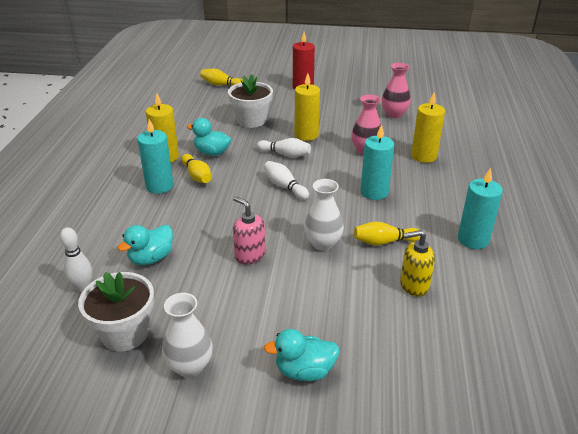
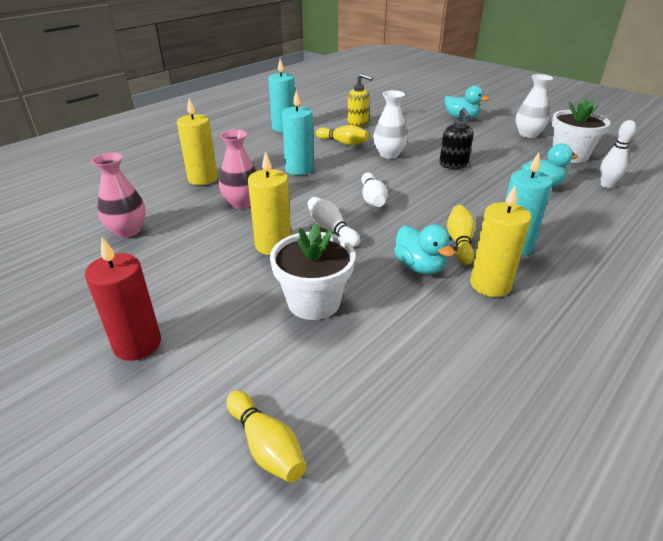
camera: 145 degrees left, 0 degrees up
pink soap dispenser [233,196,266,265] -> black soap dispenser [439,108,473,169]

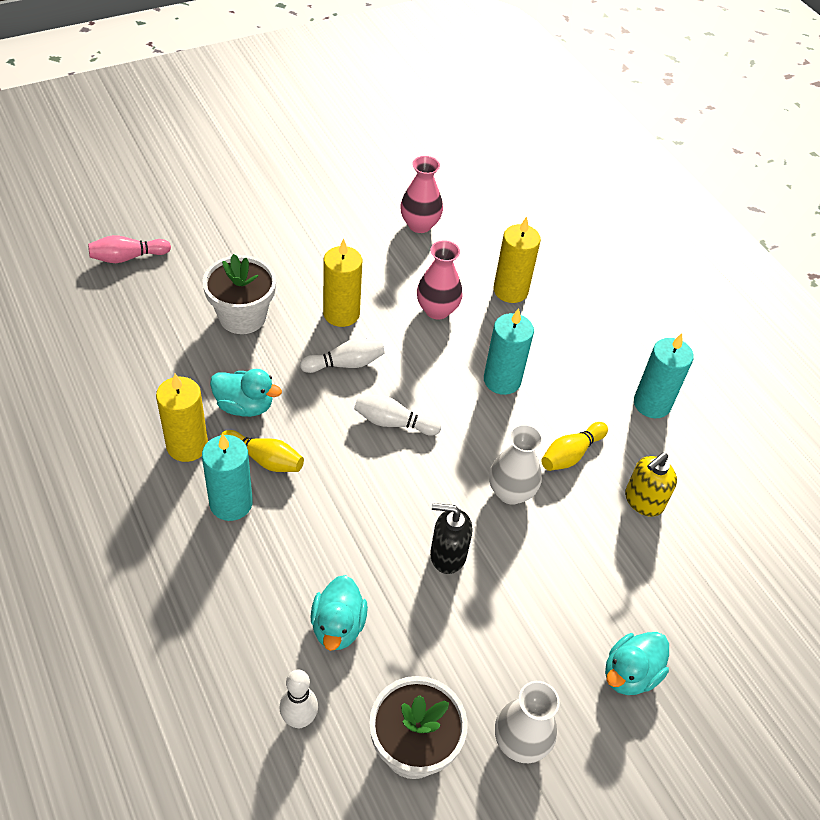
camera: 105 degrees right, 15 degrees up
red candle [85,237,161,361] -> none
yellow bowling pin [227,391,306,483] -> pink bowling pin [88,235,171,263]
turquoise duck [394,224,455,275] -> turquoise duck turned 150 degrees counterclockwise [210,369,282,417]

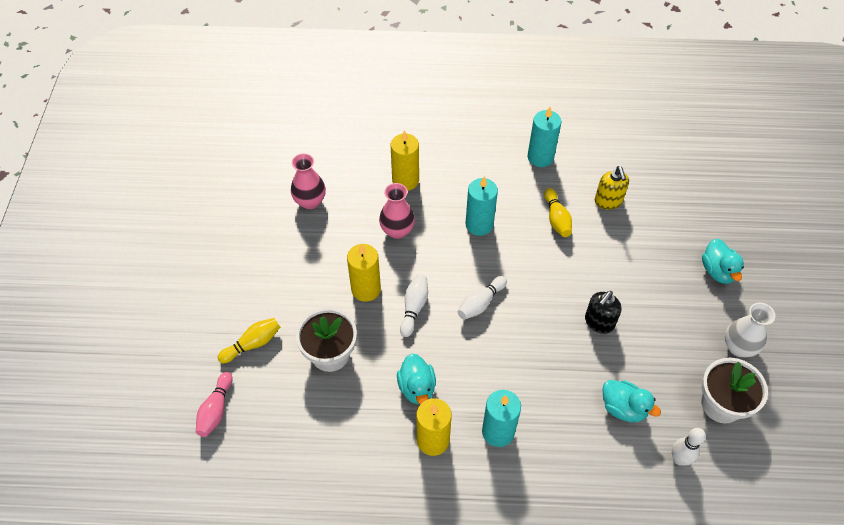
camera: 55 degrees left, 5 degrees up
turquoise duck [210,369,282,417] -> turquoise duck turned 120 degrees clockwise [397,353,436,404]
yellow bowling pin [221,430,304,472] -> yellow bowling pin moved to [218,318,280,363]
white vase [489,424,543,505] -> none

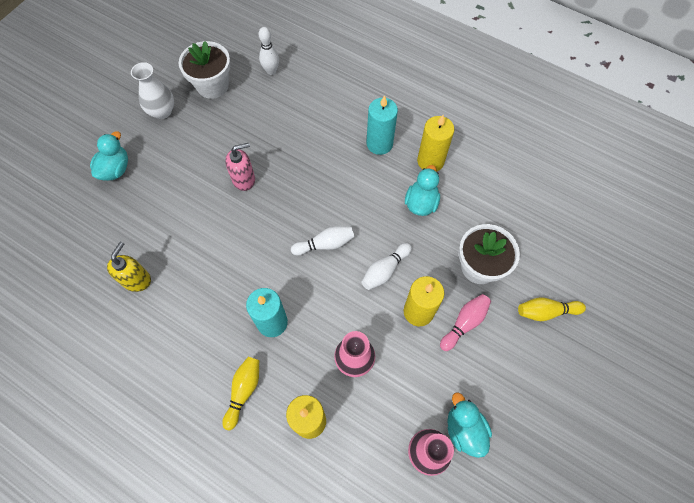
camera: 150 degrees left, 10 degrees up
pink bowling pin [196,372,233,437] -> pink bowling pin moved to [440,294,491,351]
turquoise candle [527,107,561,167] -> none
yellow bowling pin [544,188,572,237] -> yellow bowling pin moved to [222,357,259,430]
black soap dispenser [585,291,622,334] -> pink soap dispenser [225,143,255,191]
turquoise duck [602,380,661,422] -> turquoise duck moved to [447,392,492,458]

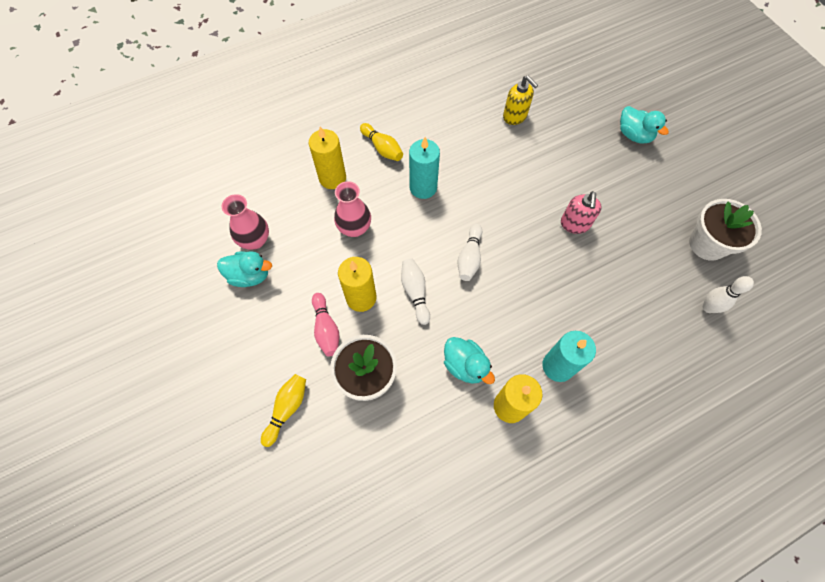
camera: 120 degrees right, 0 degrees up
white vase [131,62,174,119] -> none

